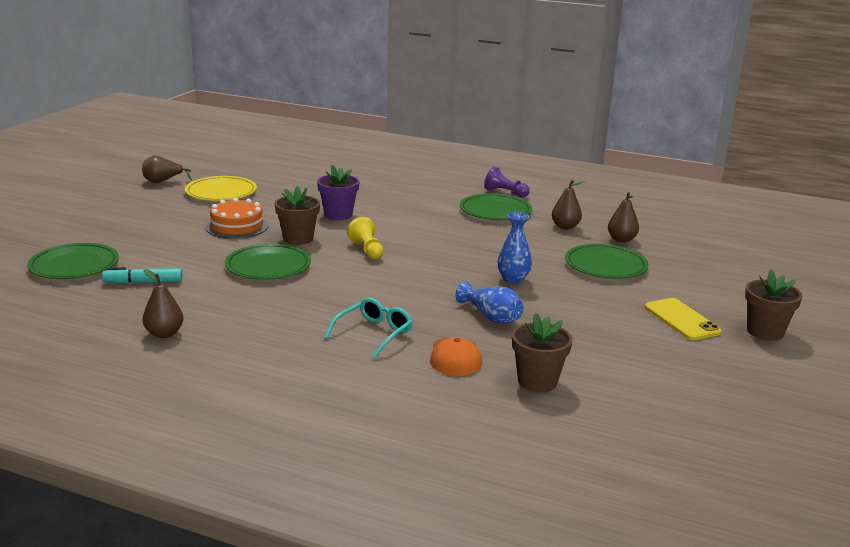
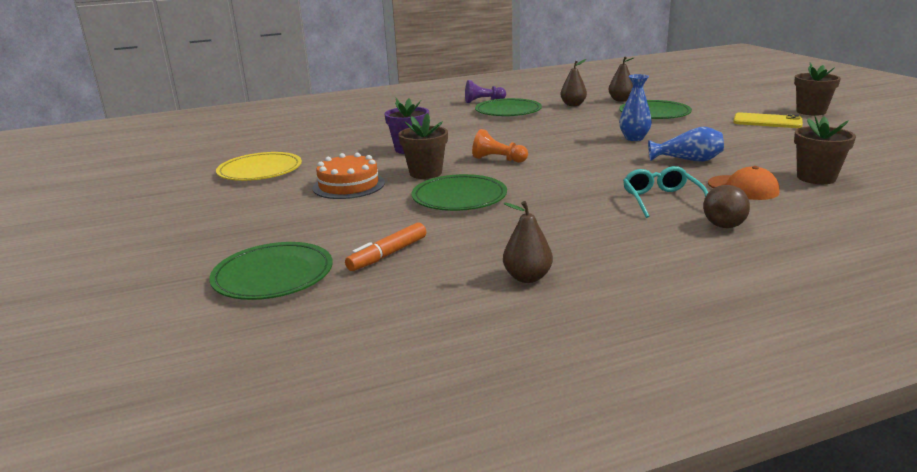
camera: 40 degrees left, 0 degrees up
turquoise marker [102,267,182,284] -> orange marker [345,222,426,271]
brown pear [142,155,192,183] -> brown pear moved to [703,185,750,228]
yellow pawn [347,217,384,260] -> orange pawn [472,129,528,163]

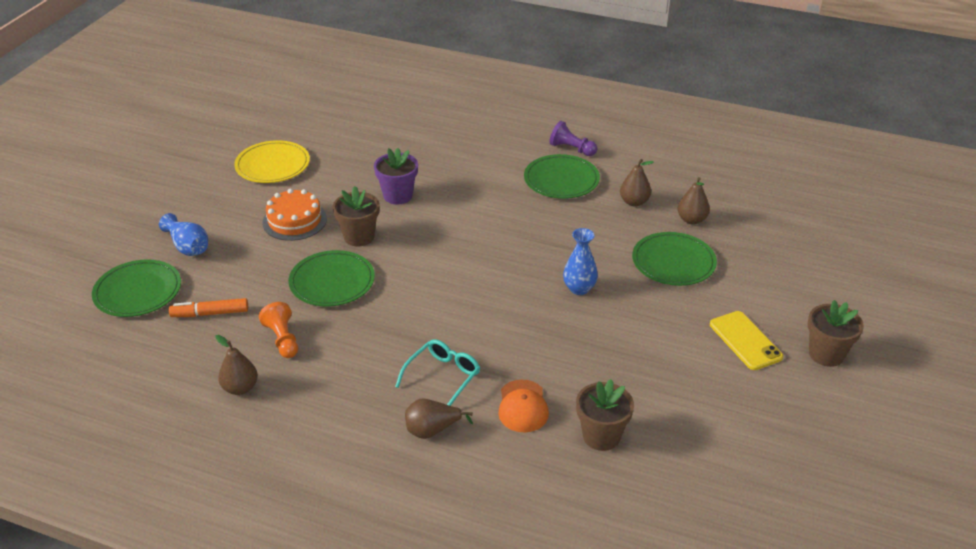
camera: 40 degrees right, 15 degrees up
orange pawn [472,129,528,163] -> orange pawn moved to [259,302,298,358]
blue vase [648,127,724,162] -> blue vase moved to [159,213,208,256]

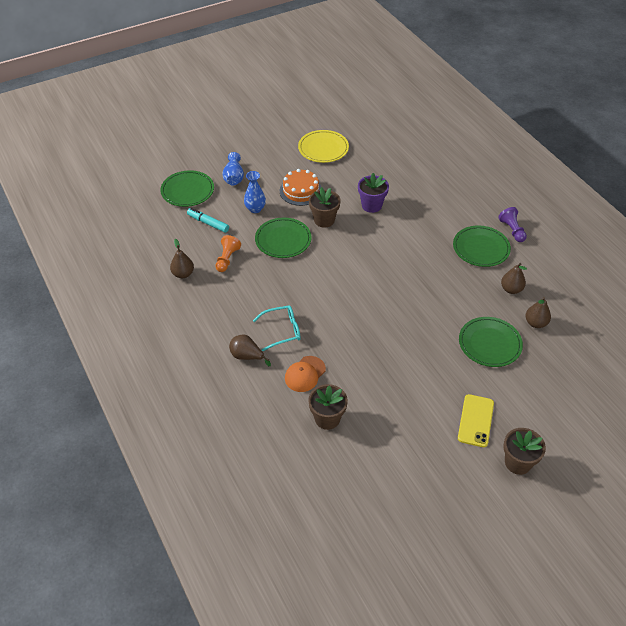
camera: 40 degrees right, 10 degrees up
orange marker [169,298,248,317] -> turquoise marker [187,208,229,233]
blue vase [563,228,598,295] -> blue vase moved to [244,171,266,213]

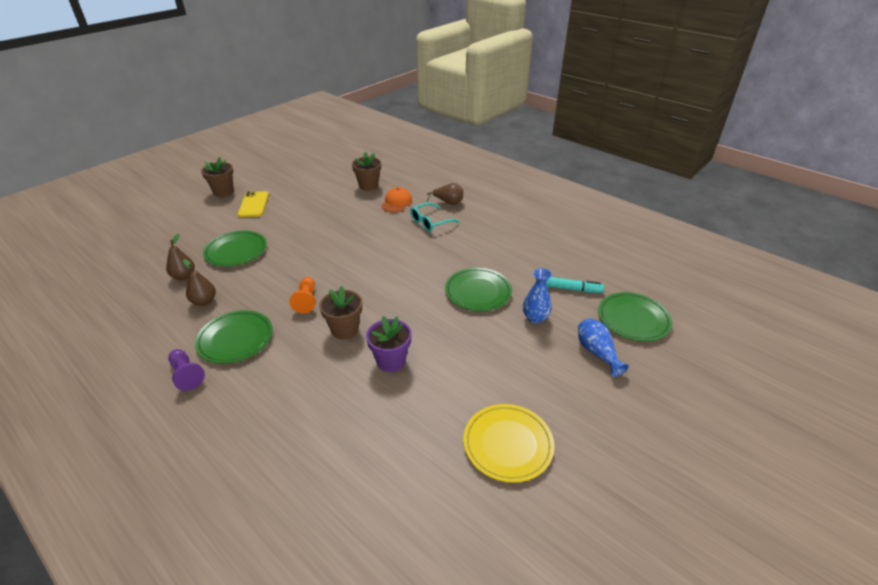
camera: 160 degrees right, 10 degrees down
brown pear [170,239,194,278] -> none
orange pawn [215,235,241,272] -> orange pawn moved to [289,277,316,313]
orange cake [280,169,321,206] -> none
brown flower pot [309,187,341,228] -> brown flower pot moved to [319,286,362,340]

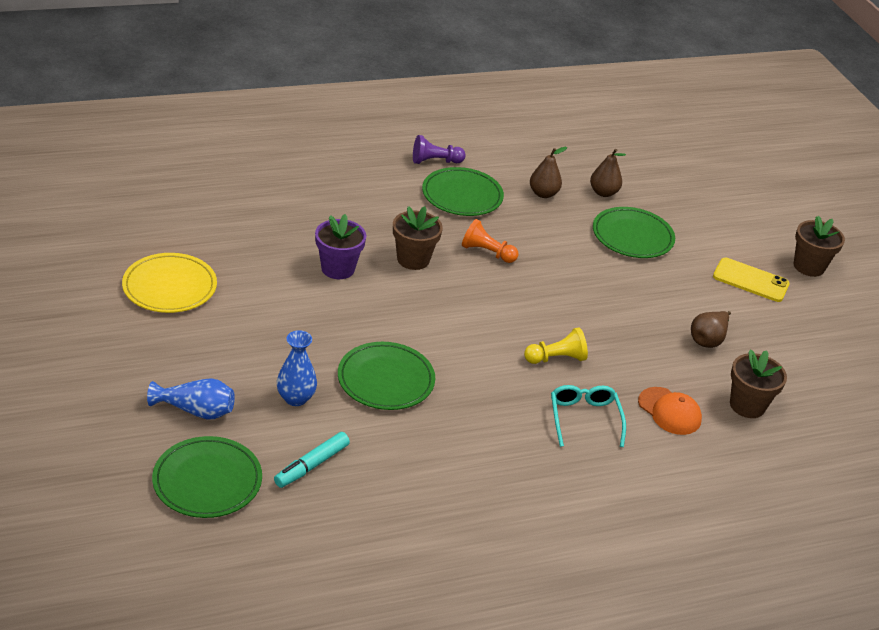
camera: 115 degrees right, 0 degrees up
brown pear [427,183,463,205] -> brown pear moved to [691,311,731,348]
none -> yellow pawn [524,327,588,364]

